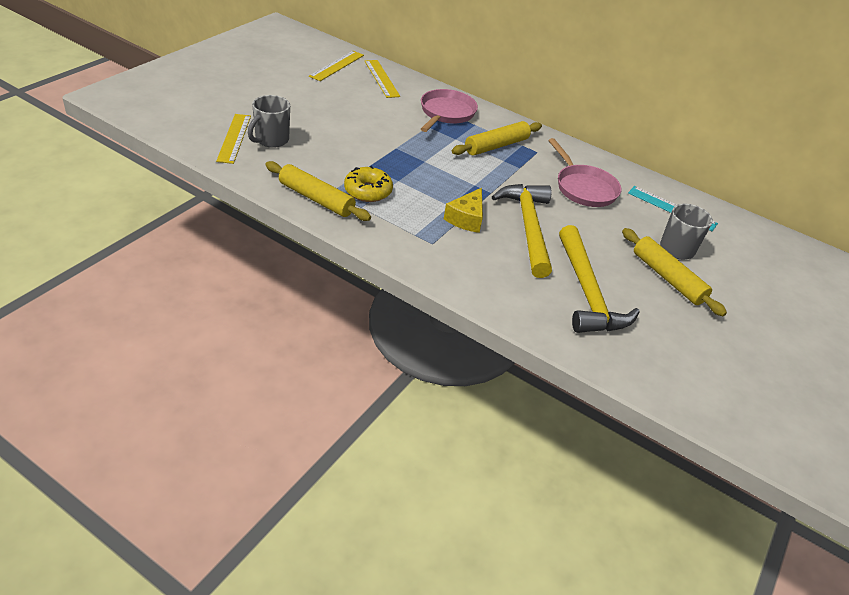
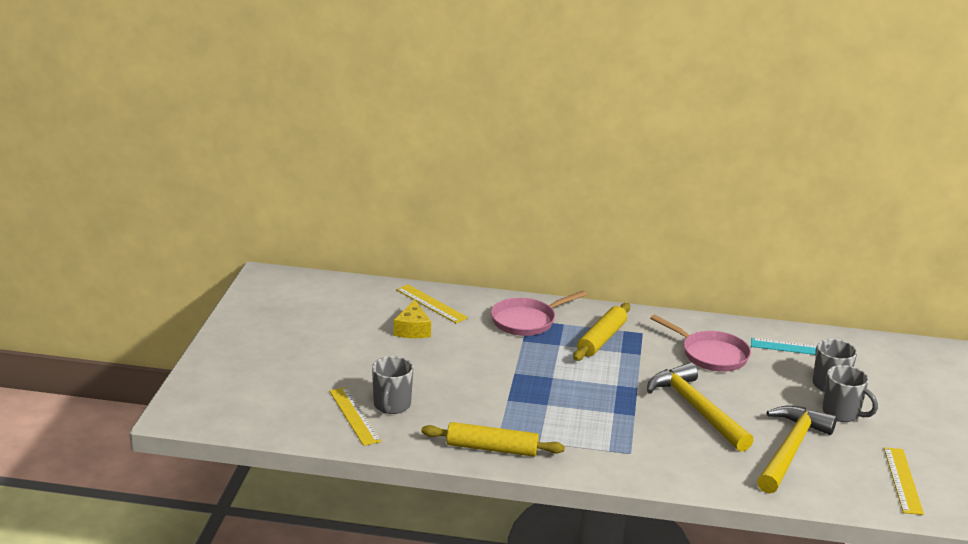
camera: 20 degrees left, 15 degrees down
yellow ruler [309,51,364,81] -> yellow ruler moved to [884,447,924,515]
yellow donut [344,166,393,202] -> none
pink pan [421,89,478,132] -> pink pan turned 120 degrees counterclockwise [491,291,587,336]
yellow cheese [444,188,483,233] -> yellow cheese moved to [394,299,431,338]
yellow hammer [559,225,640,333] -> yellow hammer turned 120 degrees counterclockwise [757,406,837,494]
yellow rolling pin [622,228,727,316] -> grey mug [822,365,878,422]

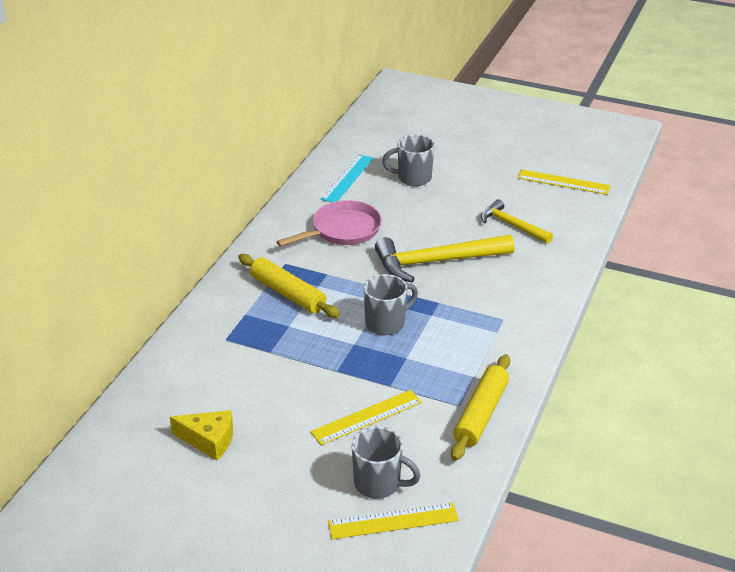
camera: 75 degrees left, 10 degrees up
yellow ruler [396,284,468,323] -> yellow ruler moved to [311,390,422,445]
pink pan [491,291,587,336] -> none
yellow hammer [757,406,837,494] -> yellow hammer [481,199,553,244], size x0.60
grey mug [822,365,878,422] -> grey mug moved to [363,274,418,335]

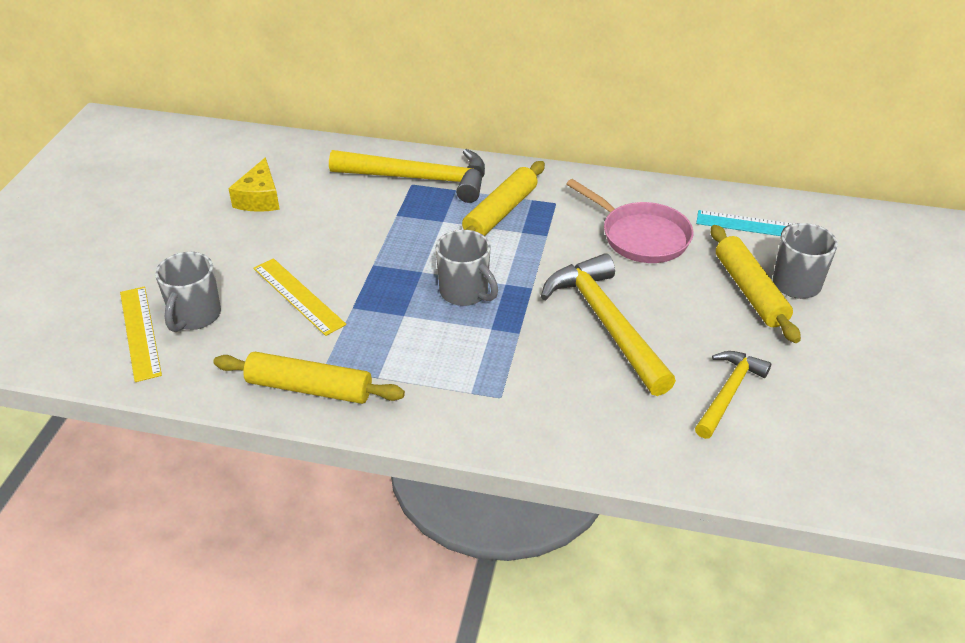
camera: 80 degrees right, 5 degrees up
yellow ruler [518,169,611,195] -> none
none -> yellow hammer [329,149,485,203]
none -> yellow rolling pin [711,225,801,343]

